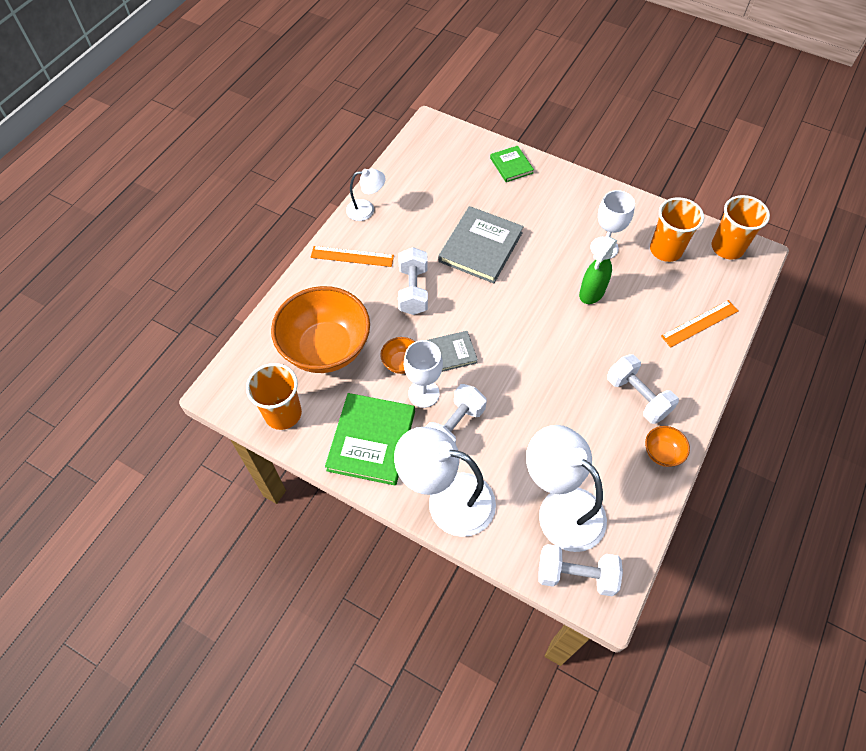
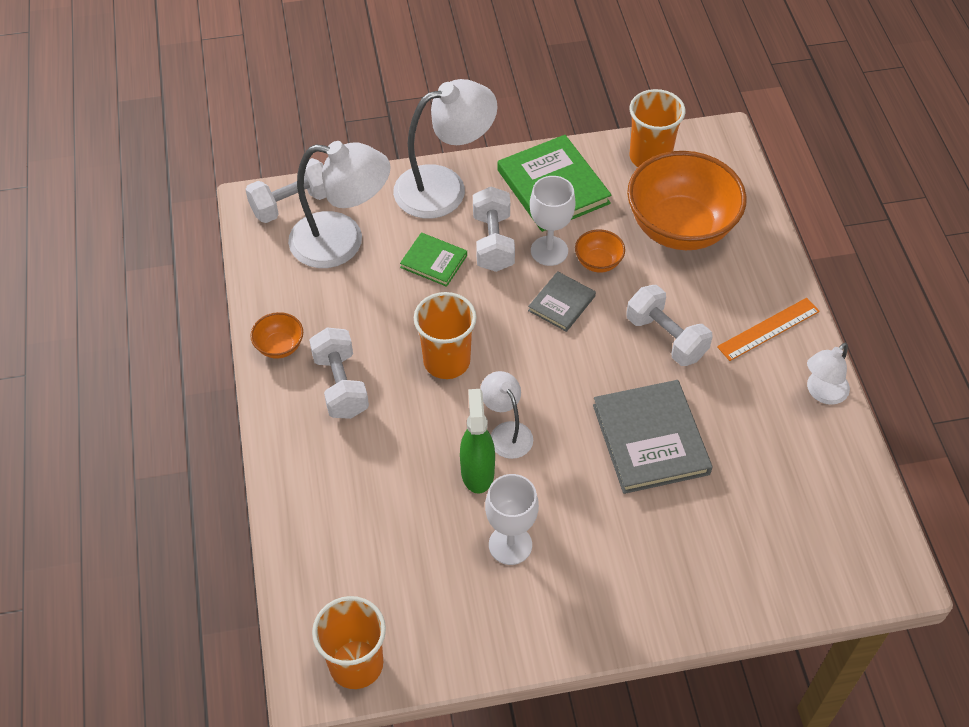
camera: 140 degrees right, 5 degrees down
green book [490,146,534,182] -> green book moved to [400,233,467,287]
white dumbbell [607,354,679,424] -> white dumbbell turned 60 degrees clockwise [309,328,369,419]
orange cup [650,197,704,262] -> orange cup moved to [414,292,477,379]
orange ruler [661,300,738,348] -> none
none -> white lamp [480,371,533,459]

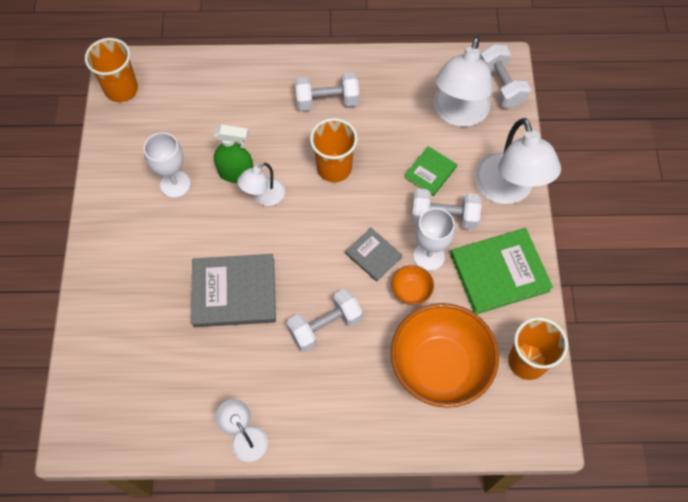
camera: 100 degrees right, 10 degrees up
orange bowl [250,312,303,358] -> none
white lamp [480,371,533,459] -> white lamp turned 150 degrees clockwise [237,162,285,206]
orange ruler [717,298,820,361] -> none

